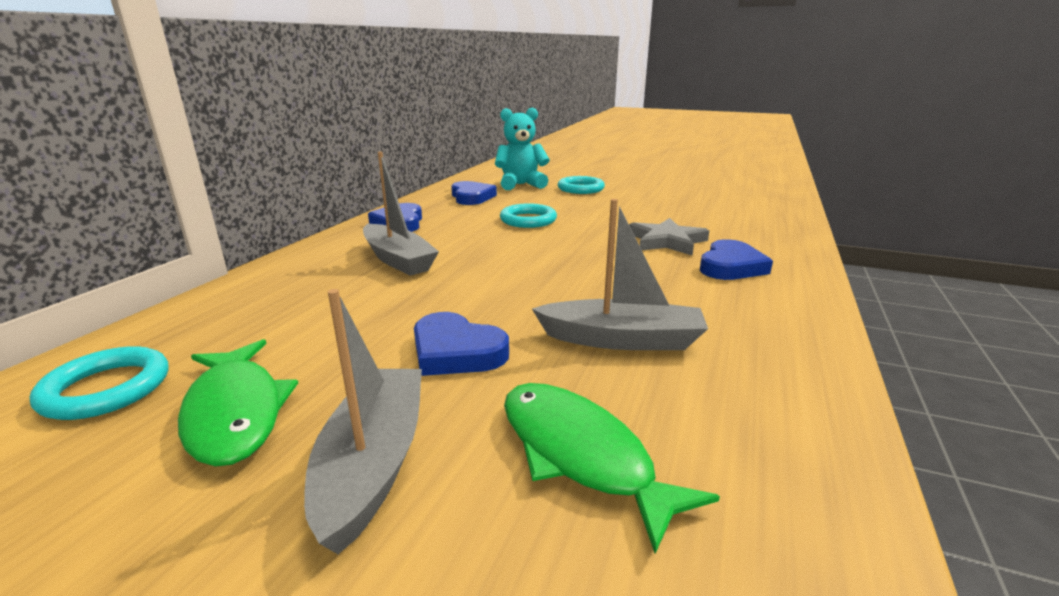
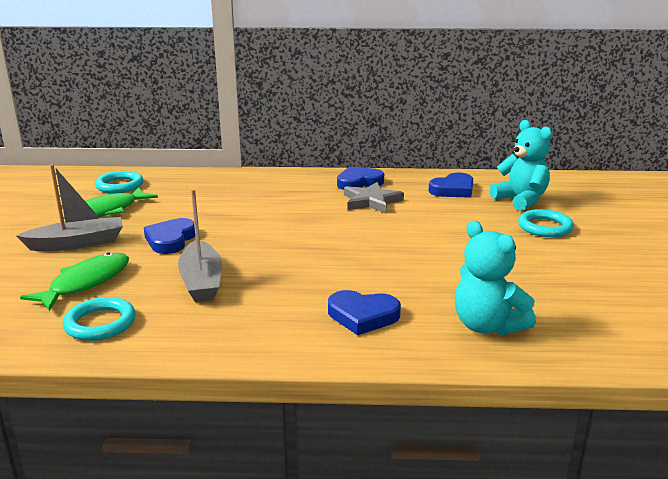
camera: 70 degrees right, 0 degrees up
grey boat [363,152,439,276] -> none
turquoise ring [500,203,557,228] -> turquoise ring moved to [63,297,136,341]
grey star [629,218,709,255] -> grey star moved to [344,182,404,213]
none -> turquoise teddy bear [455,221,536,336]

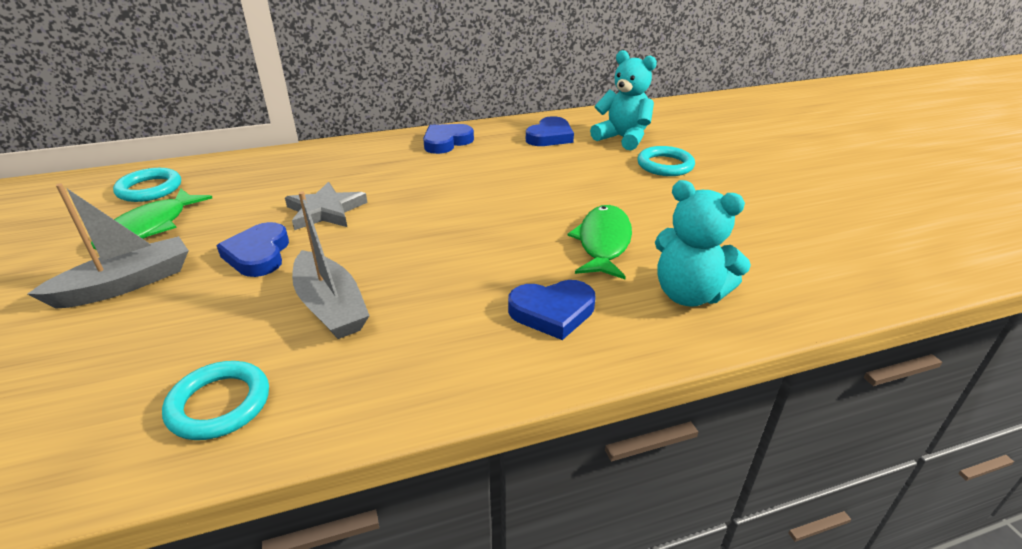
camera: 20 degrees left, 10 degrees up
green fish [20,252,129,311] -> green fish moved to [567,205,632,279]
grey star [344,182,404,213] -> grey star moved to [285,182,367,230]

